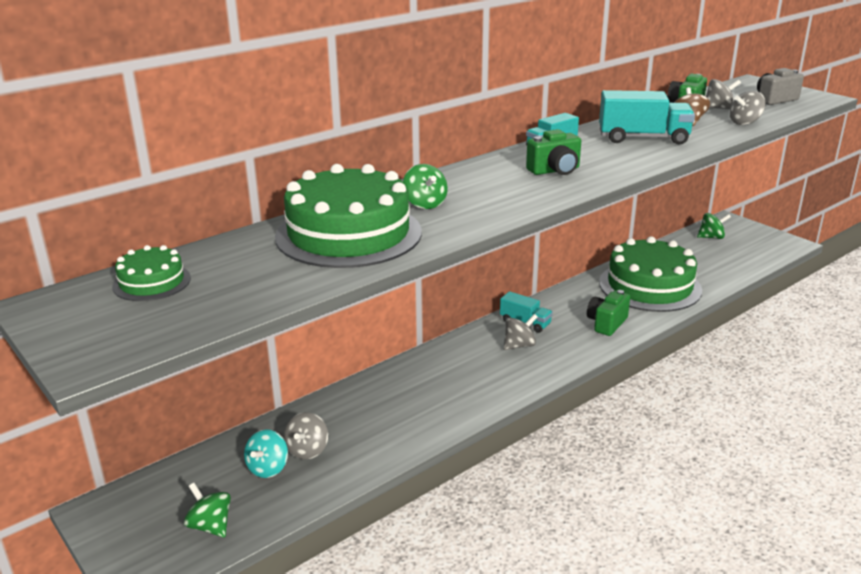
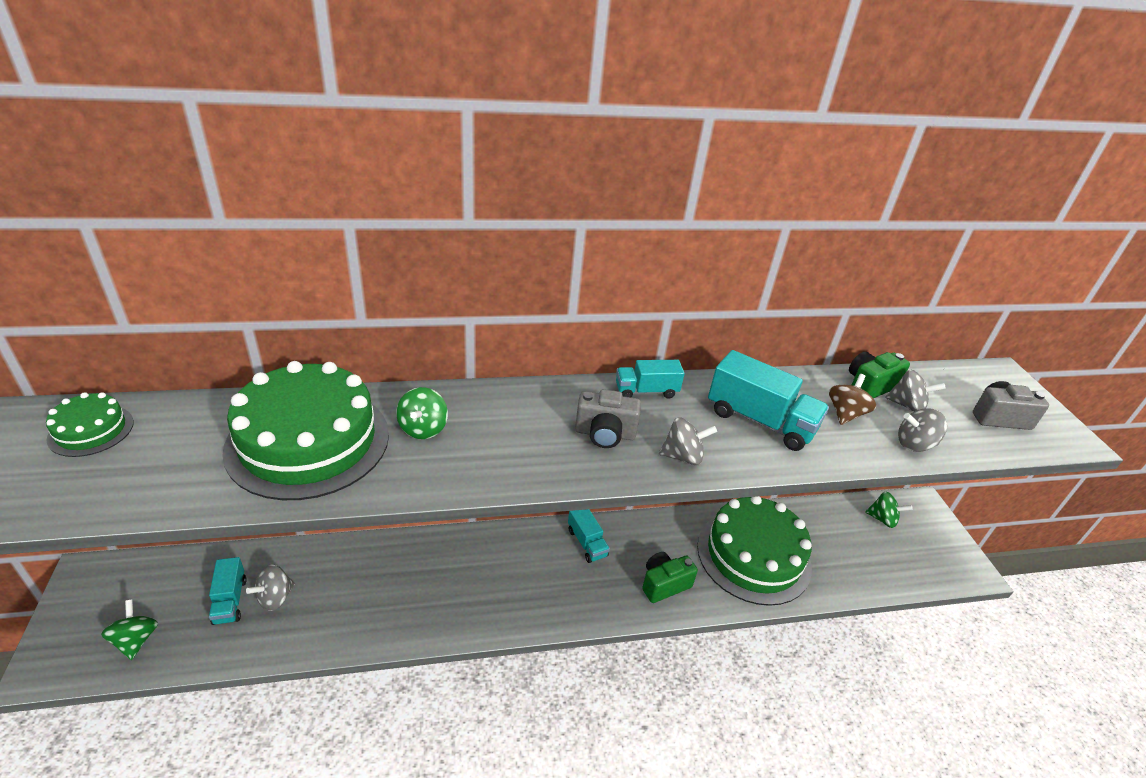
camera: 25 degrees right, 10 degrees up
turquoise spinning top [244,429,288,478] -> turquoise truck [209,557,247,625]
grey spinning top [504,314,537,350] -> grey spinning top moved to [659,417,717,465]
green camera [526,129,581,175] -> grey camera [575,389,641,448]

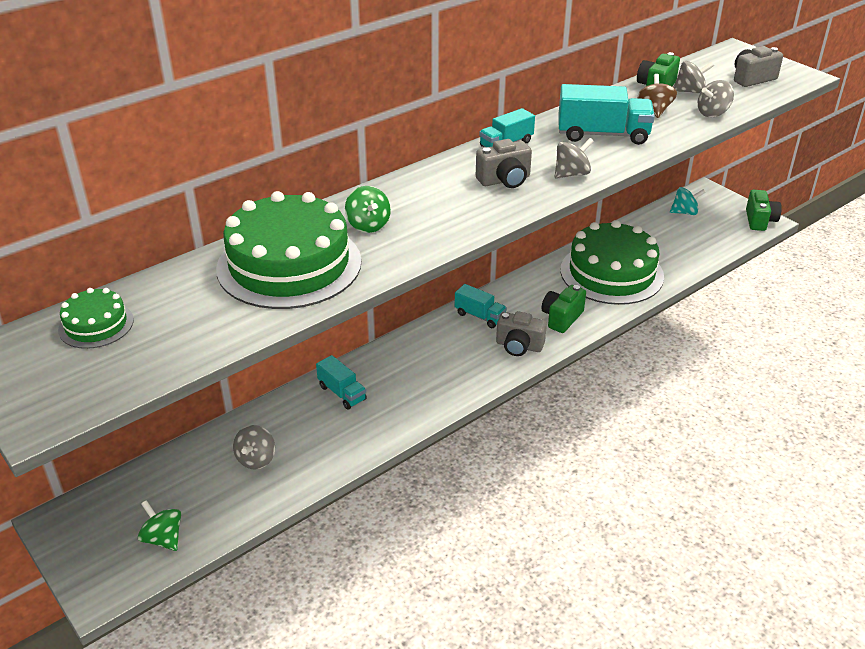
camera: 25 degrees left, 0 degrees up
turquoise truck [209,557,247,625] -> turquoise truck moved to [316,355,367,409]
green spinning top [865,491,913,528] -> turquoise spinning top [670,187,706,215]
none -> grey camera [496,311,547,356]
none -> green camera [746,190,782,231]

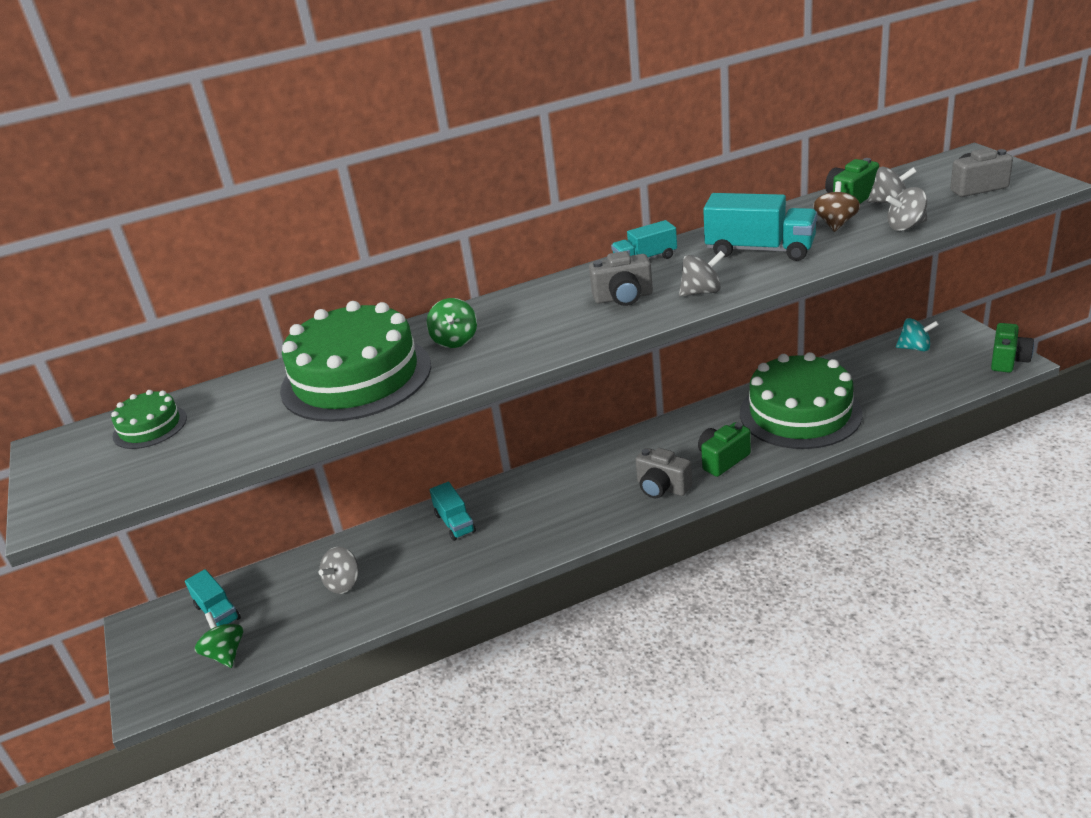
camera: 20 degrees right, 5 degrees down
turquoise truck [455,284,507,328] -> turquoise truck moved to [185,569,241,626]

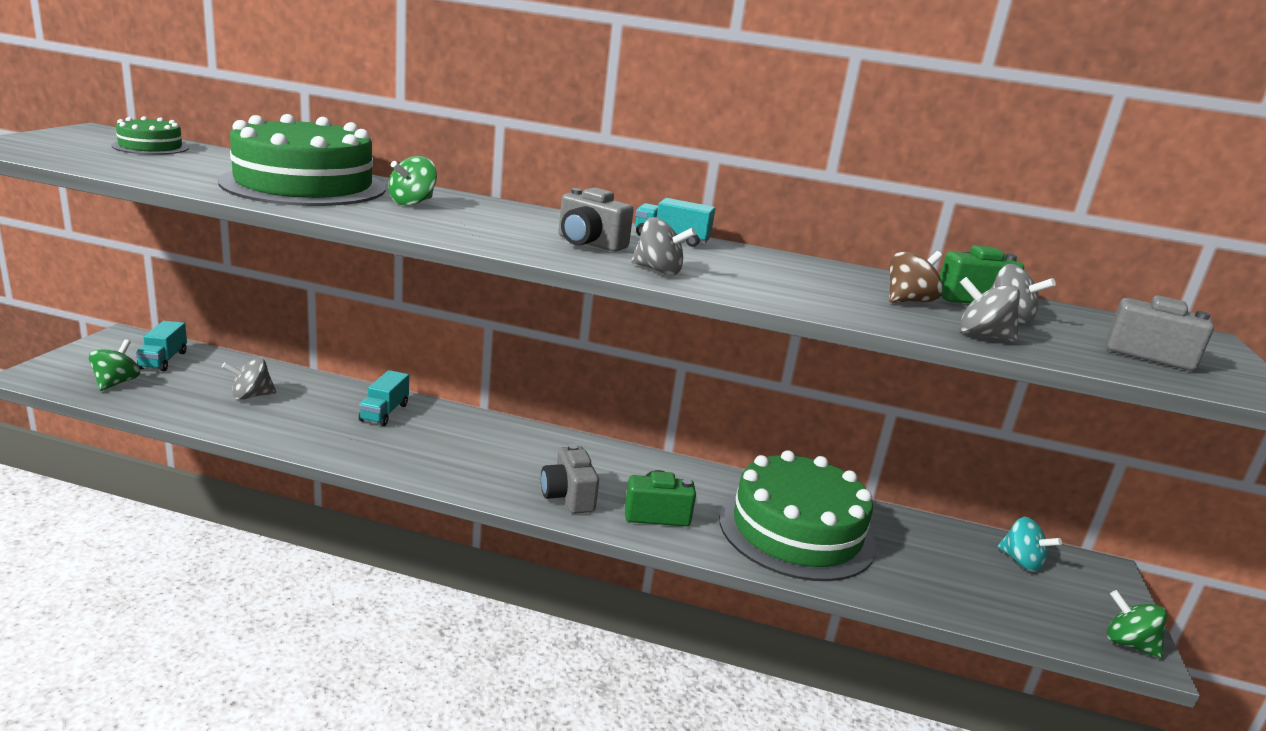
camera: 30 degrees right, 10 degrees down
turquoise truck [703,193,817,261] -> none
green camera [991,323,1034,372] -> green spinning top [1107,590,1167,659]

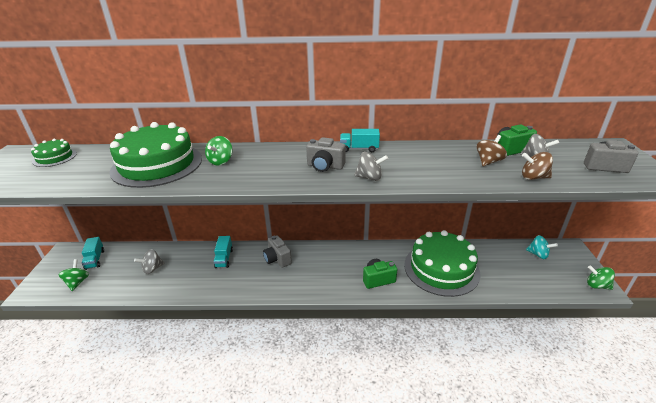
camera: 10 degrees left, 10 degrees up
grey camera [541,444,599,514] -> grey camera moved to [263,235,292,268]
grey spinning top [960,277,1020,342] -> brown spinning top [522,152,553,180]

